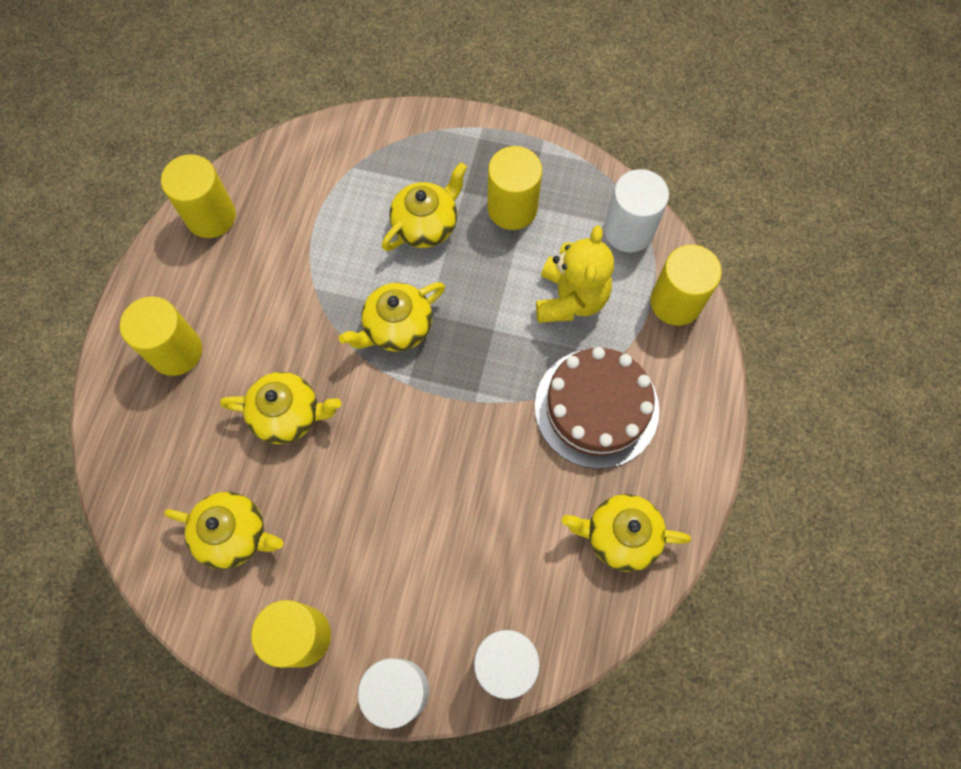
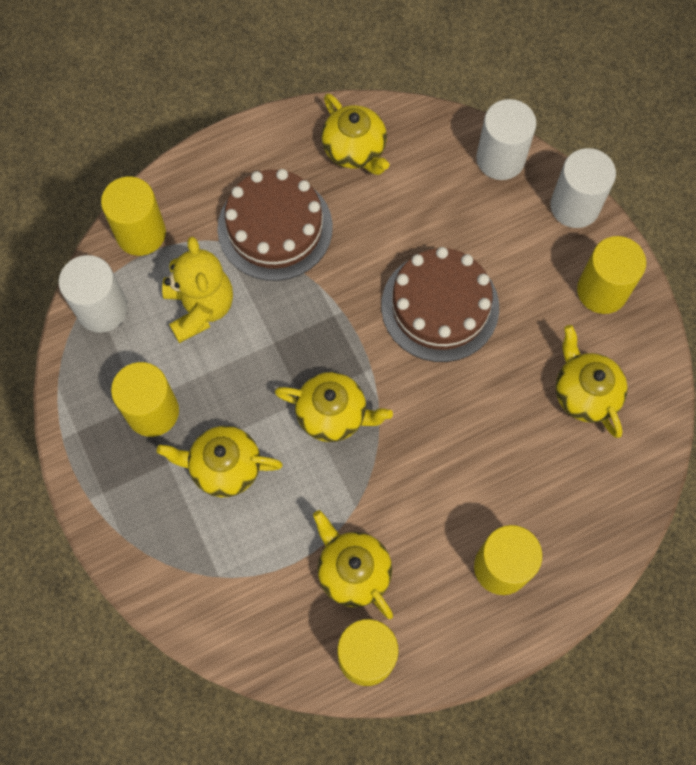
camera: 130 degrees left, 0 degrees up
yellow teapot [220,372,341,444] -> yellow teapot moved to [313,510,393,619]
yellow teddy bear [536,225,614,323] -> yellow teddy bear turned 105 degrees clockwise [162,237,233,343]
none -> brown cake [381,247,499,362]

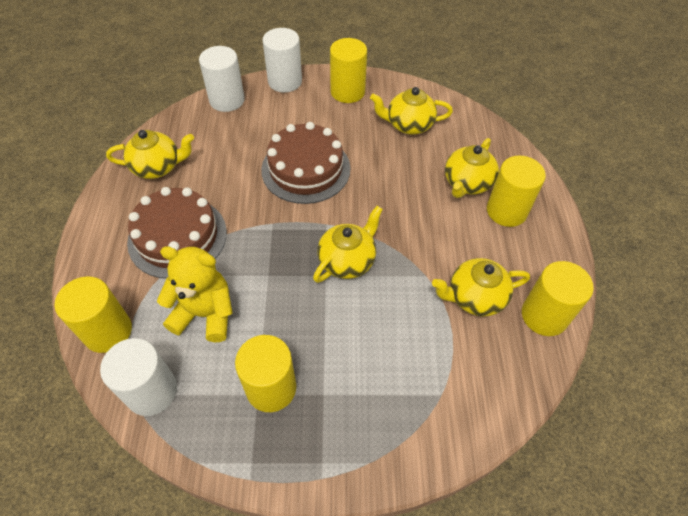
camera: 65 degrees left, 15 degrees down
yellow teapot [157,426,283,497] -> yellow teapot moved to [445,138,499,198]

